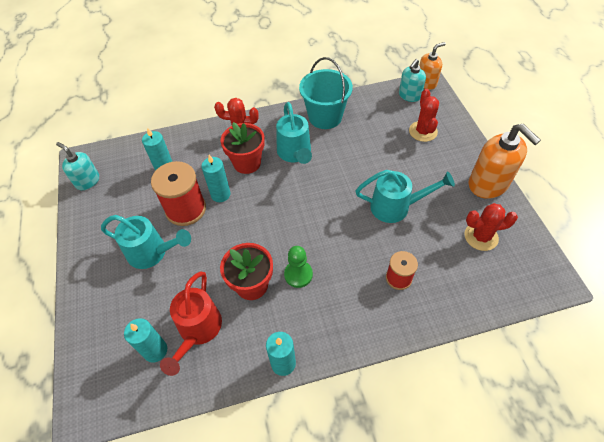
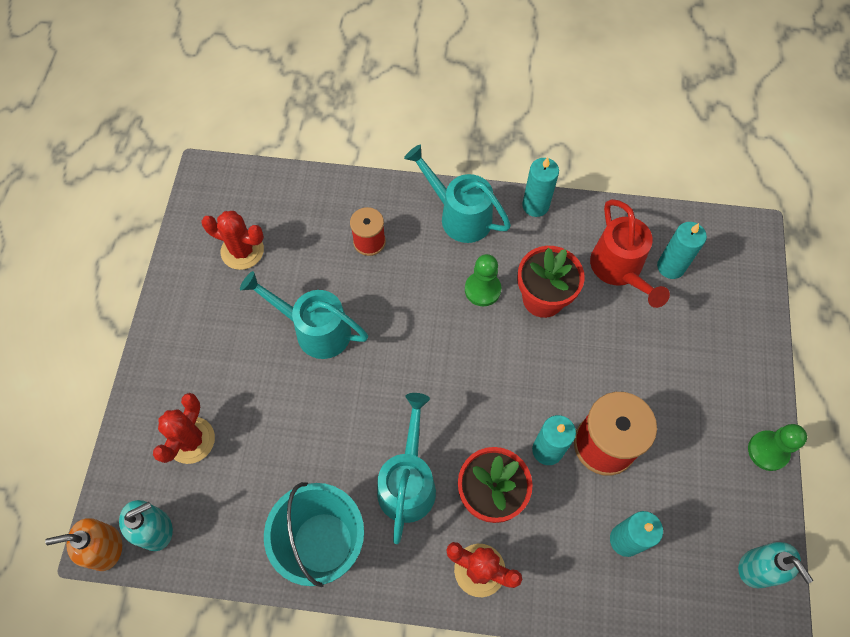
camera: 160 degrees left, 10 degrees up
turquoise watering can [101,215,191,269] -> turquoise watering can moved to [404,145,511,243]
red watering can [160,272,222,376] -> red watering can turned 135 degrees clockwise [590,199,670,308]
orange soap dispenser [468,124,541,199] -> none
none -> green pawn [748,424,807,471]

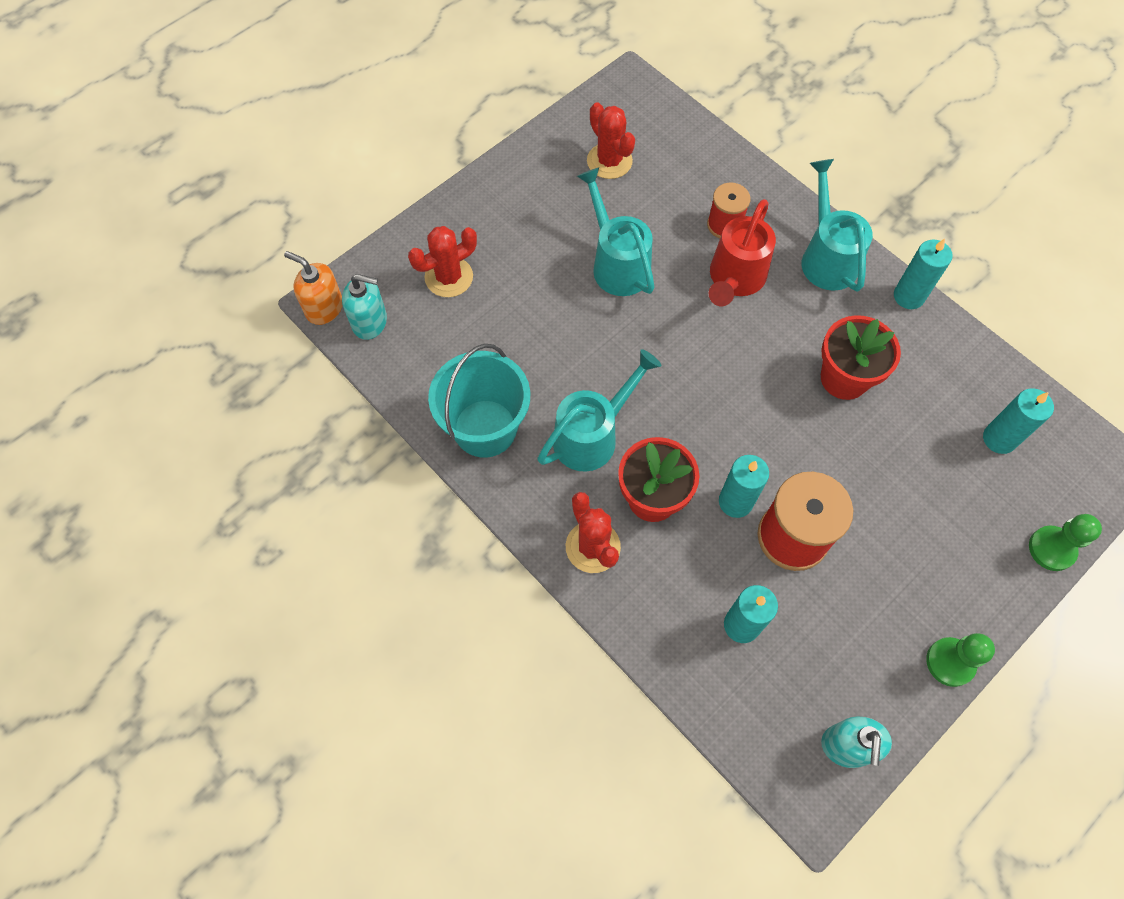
camera: 40 degrees right, 0 degrees up
green pawn [465,254,501,306] -> green pawn moved to [1029,514,1102,571]
red watering can [590,199,670,308] -> red watering can moved to [709,199,776,306]

